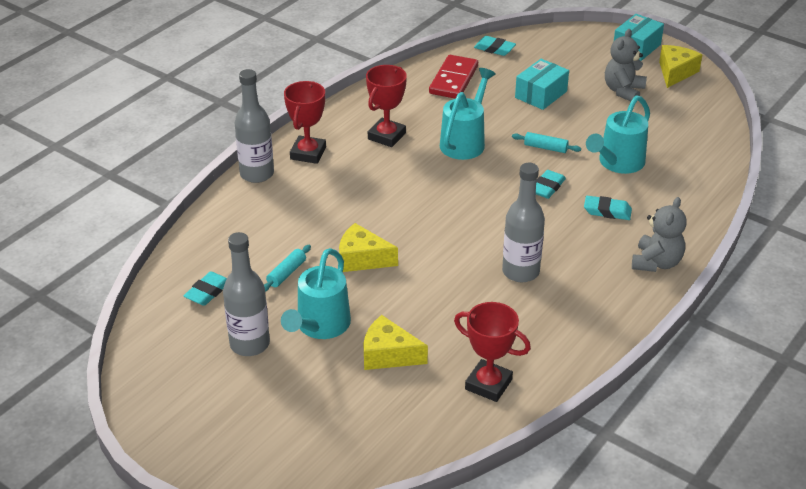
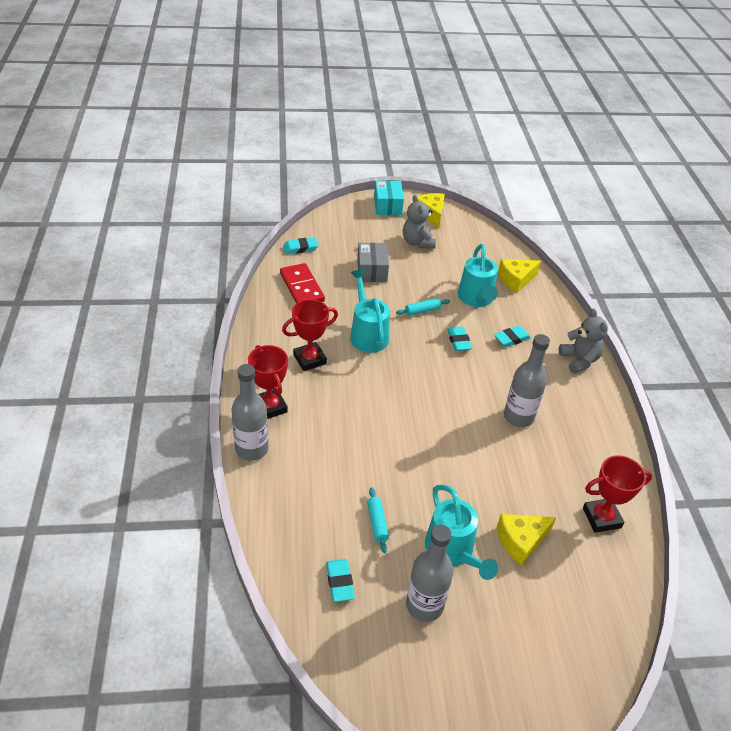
camera: 45 degrees left, 5 degrees up
yellow cheese [339,223,398,272] -> yellow cheese moved to [498,259,541,293]
red trophy [366,65,407,147] -> red trophy turned 75 degrees clockwise [282,299,338,371]
turquoise box [515,59,569,110] -> grey box [357,243,389,282]

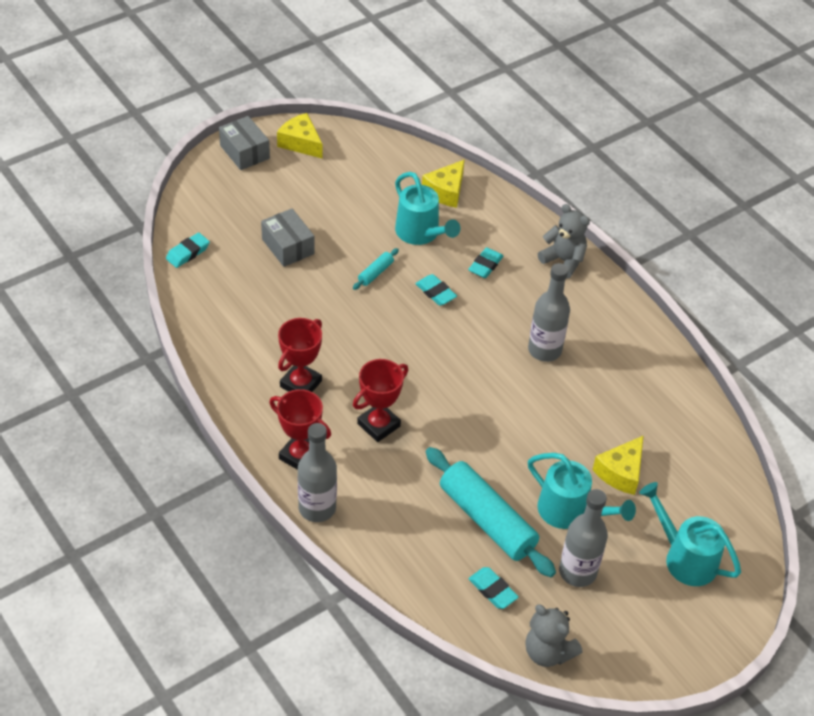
camera: 30 degrees left, 5 degrees up
red domino [280,263,325,303] -> none
turquoise watering can [350,269,390,353] -> turquoise watering can moved to [639,482,741,586]
turquoise rolling pin [367,488,389,553] -> turquoise rolling pin [426,447,556,577], size x2.33
turquoise box [374,180,404,215] -> grey box [219,116,270,170]
grey teddy bear [403,195,436,249] -> grey teddy bear moved to [525,604,583,667]
red trophy [583,455,652,533] -> red trophy moved to [353,359,408,442]

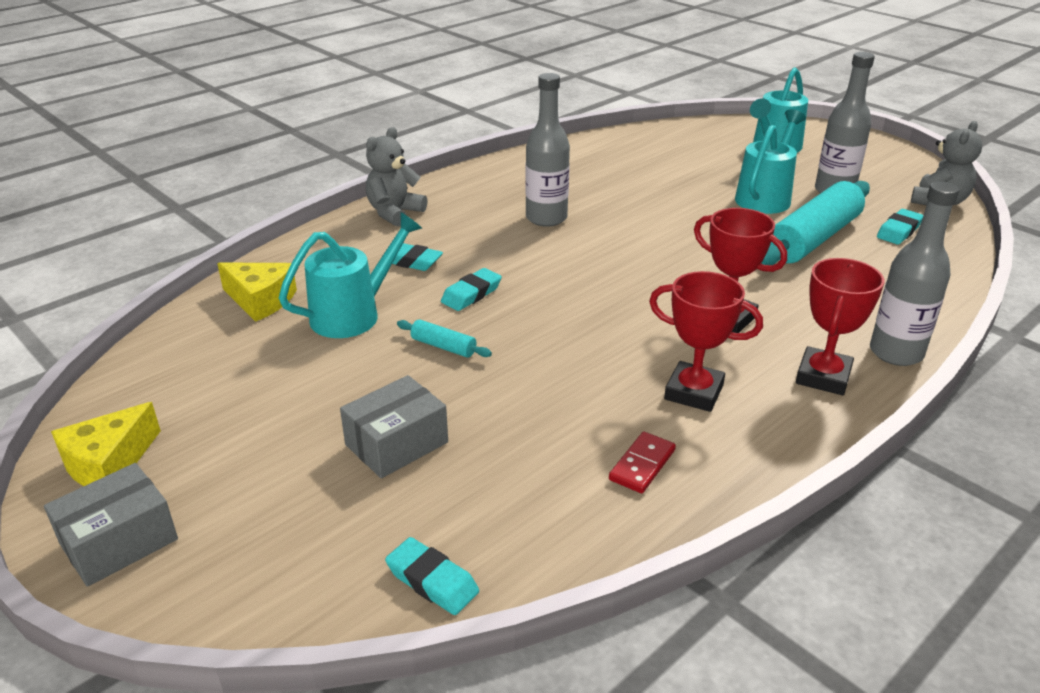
camera: 95 degrees left, 15 degrees down
yellow cheese [592,435,644,495] -> none
none -> red domino [609,432,676,493]

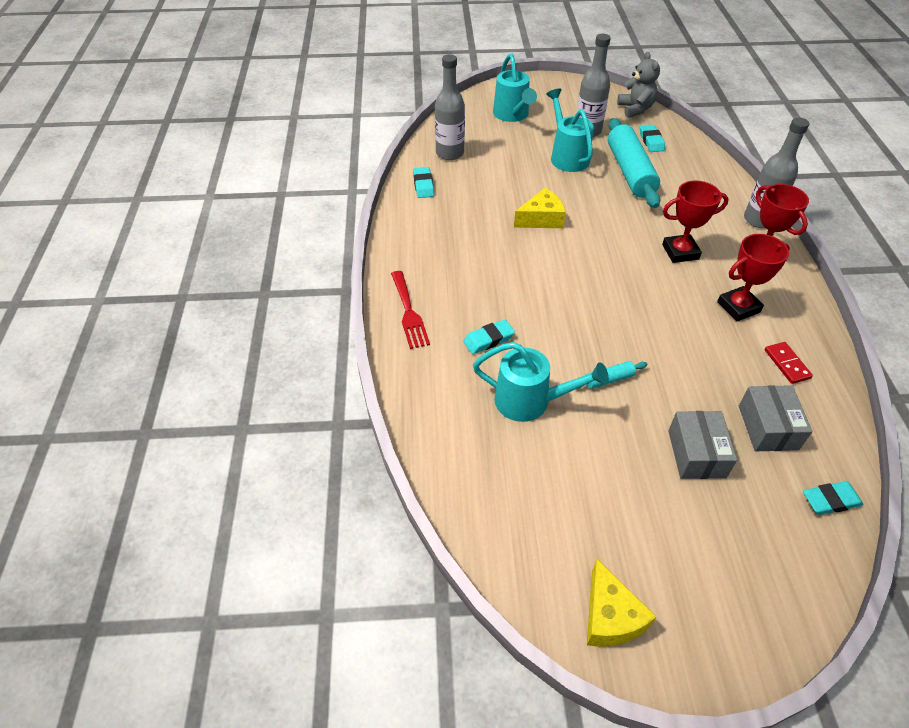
camera: 50 degrees left, 15 degrees up
grey box [44,463,178,587] -> grey box moved to [739,385,812,451]
yellow cheese [217,262,297,322] -> yellow cheese moved to [514,188,566,228]
turquoise watering can [279,212,422,338] -> turquoise watering can turned 105 degrees clockwise [473,342,609,422]
grey teddy bear [366,127,427,227] -> red fork [391,271,430,349]
turquoise eraser [441,268,502,311] -> turquoise eraser moved to [413,167,434,198]
grey bottle [525,73,570,227] -> grey bottle moved to [435,54,465,160]

